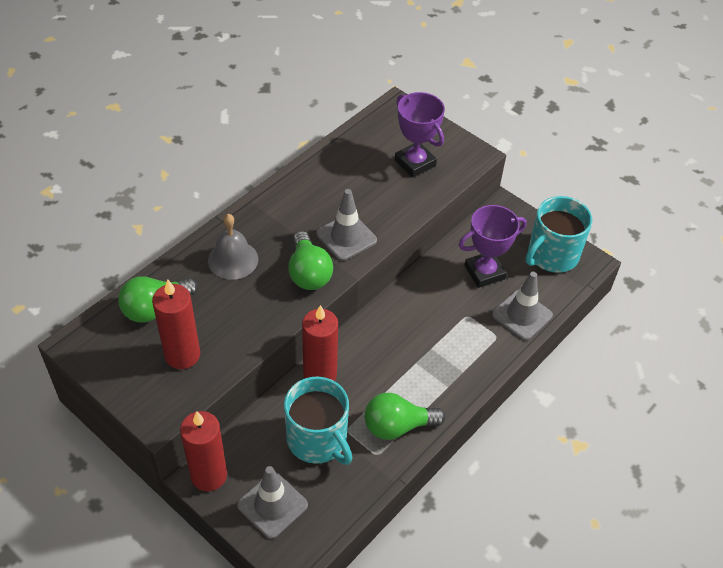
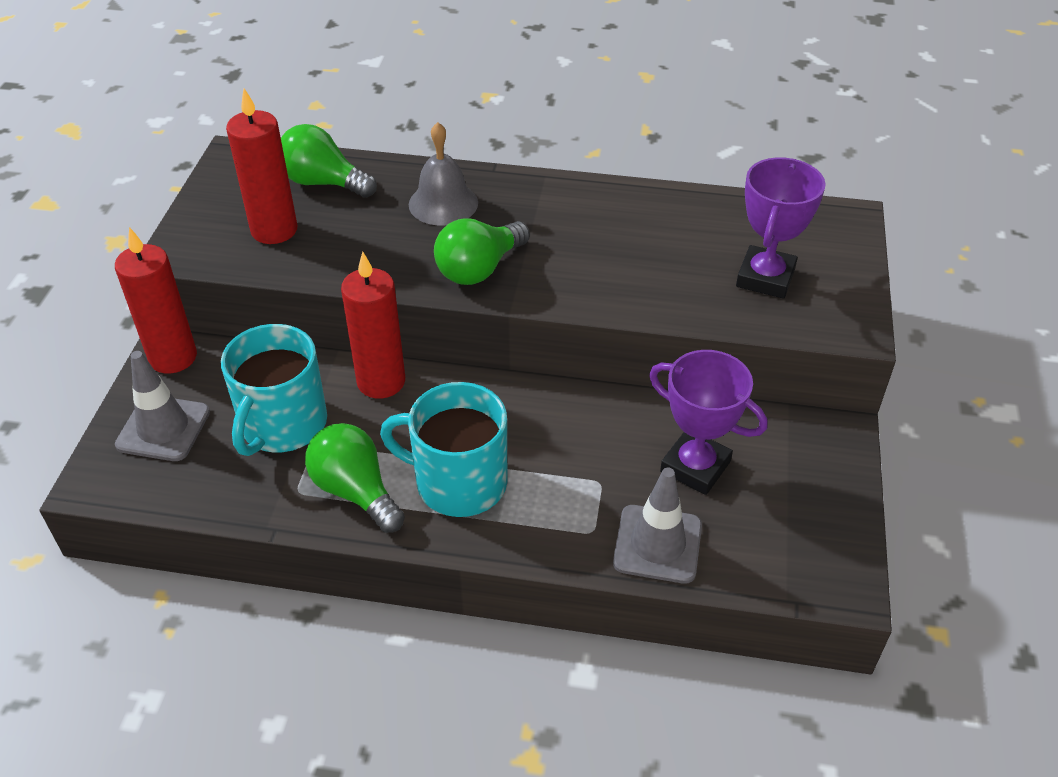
camera: 60 degrees right, 5 degrees down
grey traffic cone [316,189,377,261] -> none
turquoise mug [526,196,593,273] -> turquoise mug moved to [380,382,507,517]

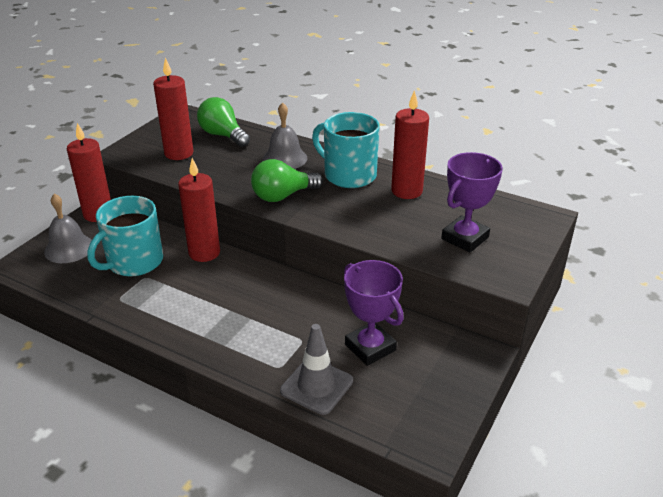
camera: 20 degrees right, 10 degrees down
grey traffic cone [115,351,210,461] -> grey bell [44,194,92,263]
green light bulb [305,423,405,533] -> none
turquoise mug [380,382,507,517] -> turquoise mug moved to [312,112,379,188]
none -> red candle [391,90,429,199]

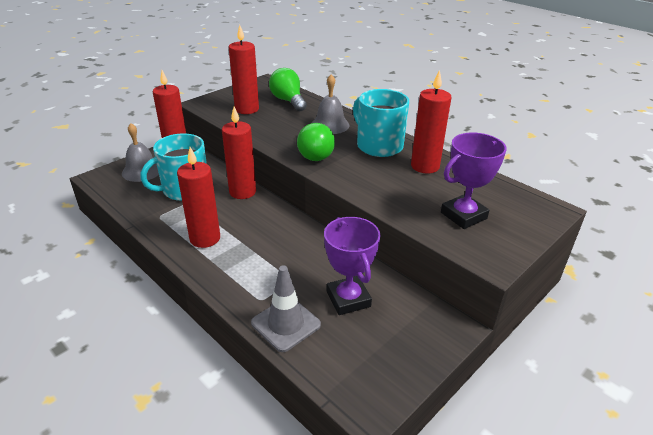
camera: 15 degrees right, 0 degrees up
green light bulb [251,159,323,202] -> green light bulb turned 90 degrees counterclockwise [297,123,335,161]
none -> red candle [177,147,220,248]

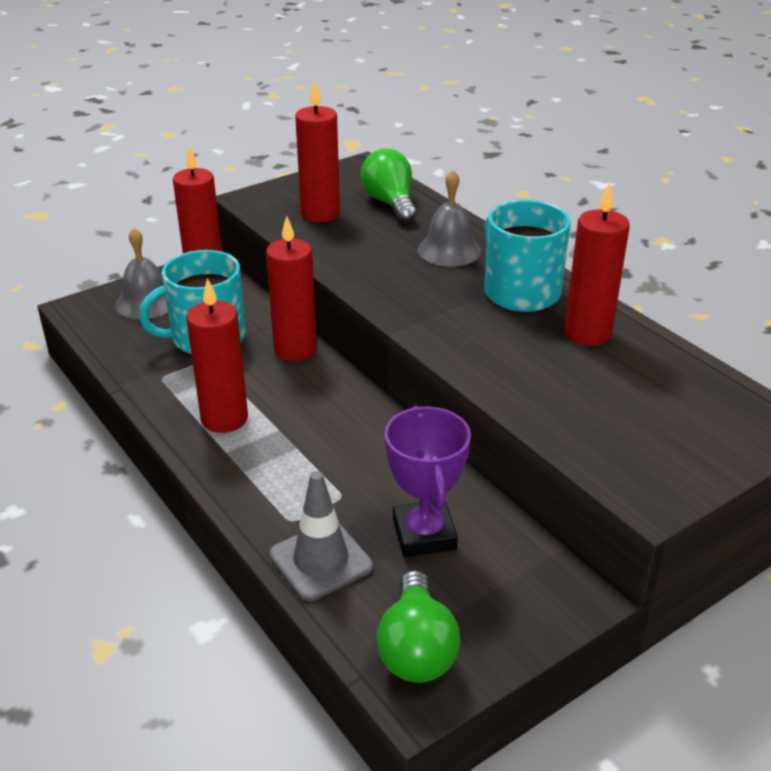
camera: 10 degrees right, 0 degrees up
green light bulb [297,123,335,161] -> green light bulb moved to [376,570,460,683]
purple trophy [441,133,507,229] -> none

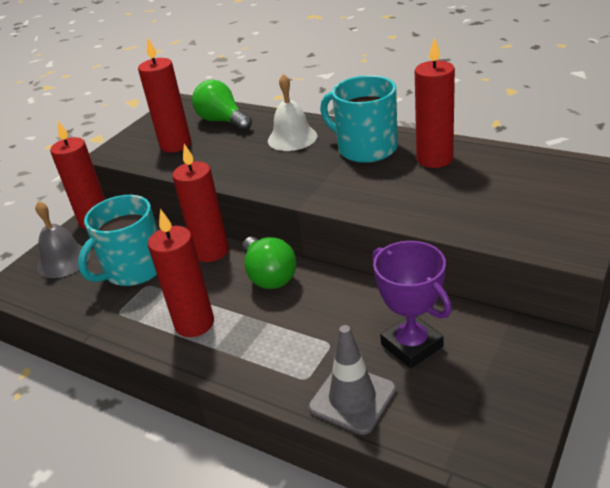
camera: 20 degrees left, 0 degrees up
green light bulb [376,570,460,683] -> green light bulb moved to [242,237,296,289]
grey bell [417,170,481,267] -> white bell [268,74,317,151]

